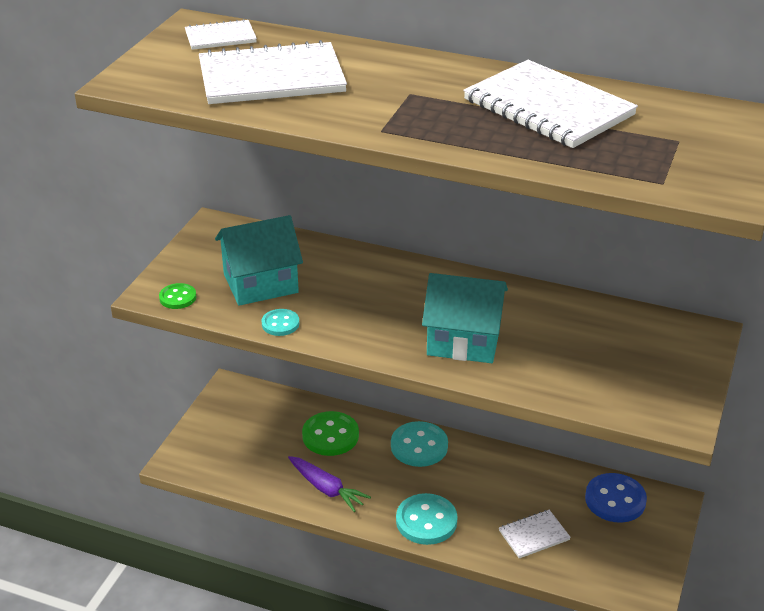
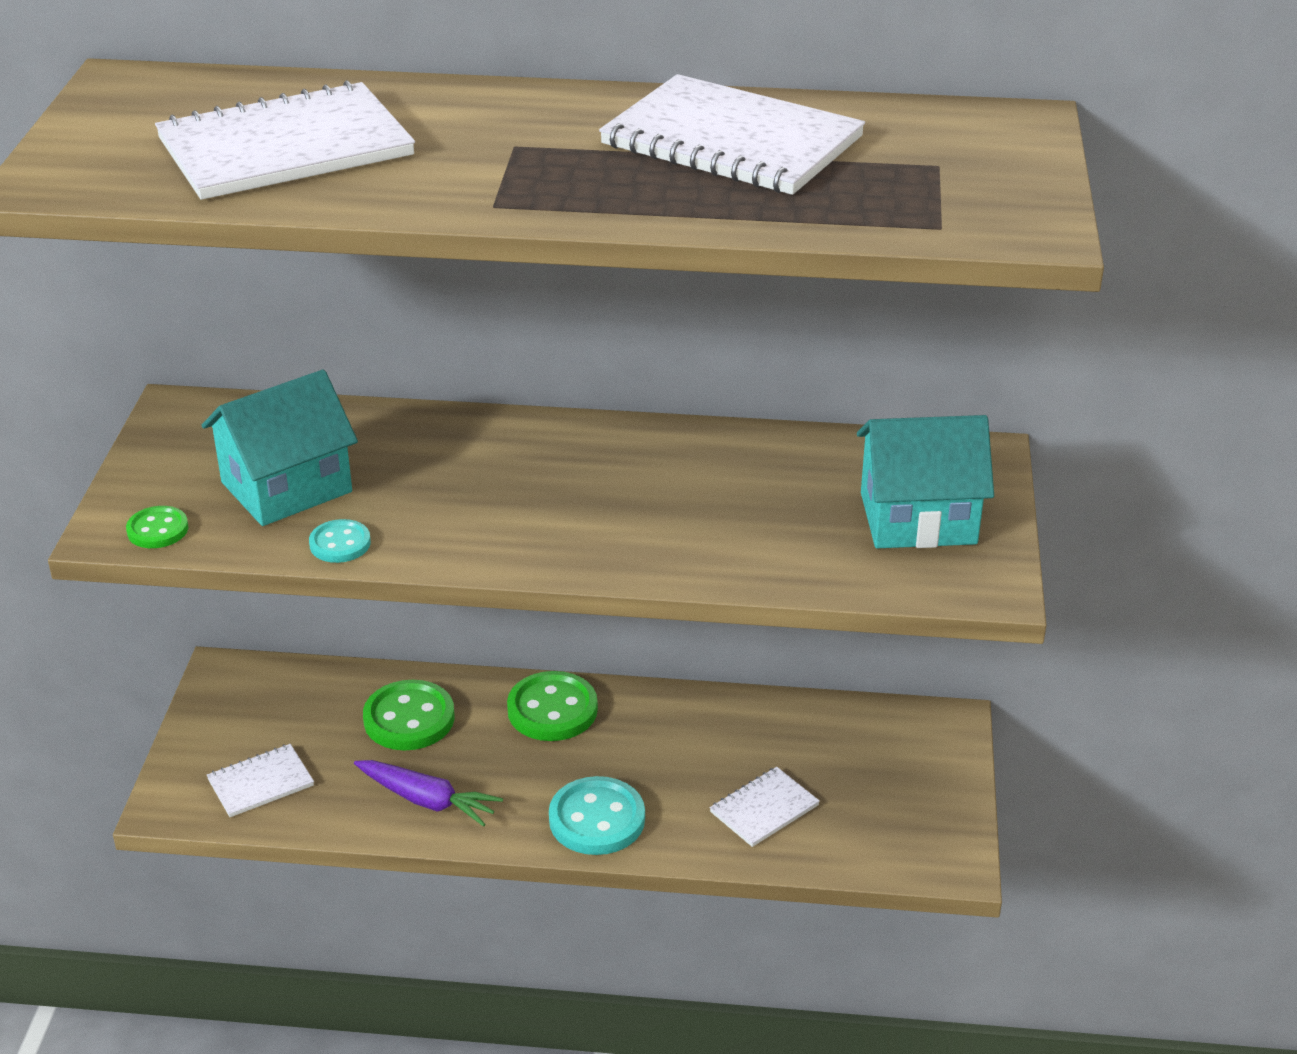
camera: 15 degrees left, 0 degrees up
white notebook [185,19,257,50] -> white notebook moved to [207,744,314,817]
turquoise button [391,421,448,467] -> green button [507,671,598,741]
turquoise house [422,273,508,363] -> turquoise house moved to [857,415,994,548]
blue button [585,473,647,523] -> none

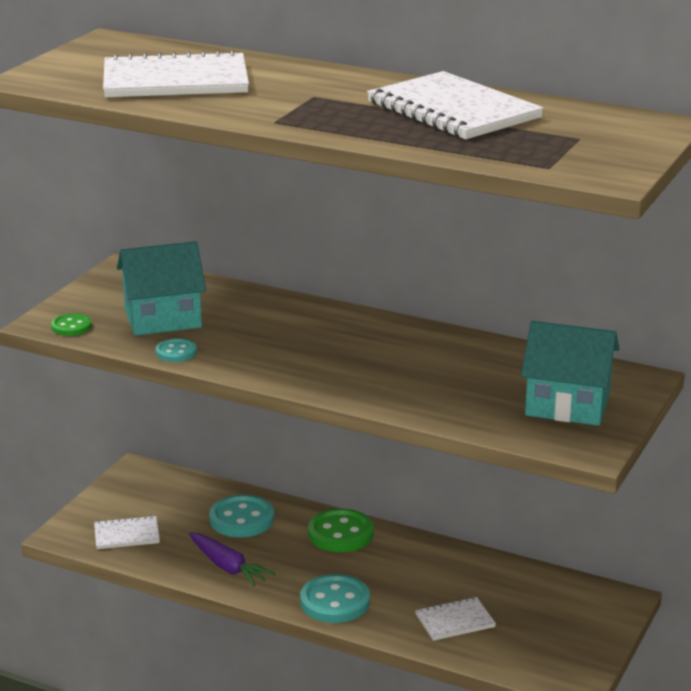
camera: 20 degrees right, 10 degrees down
green button [363,680,455,751] -> turquoise button [209,495,274,537]

